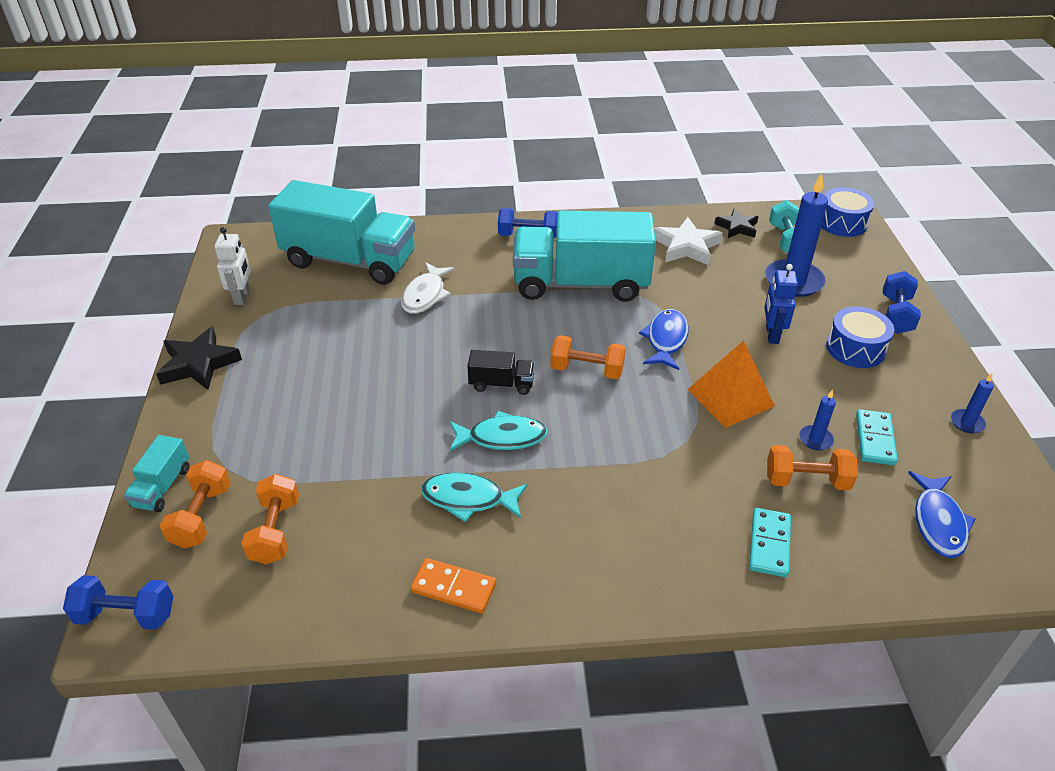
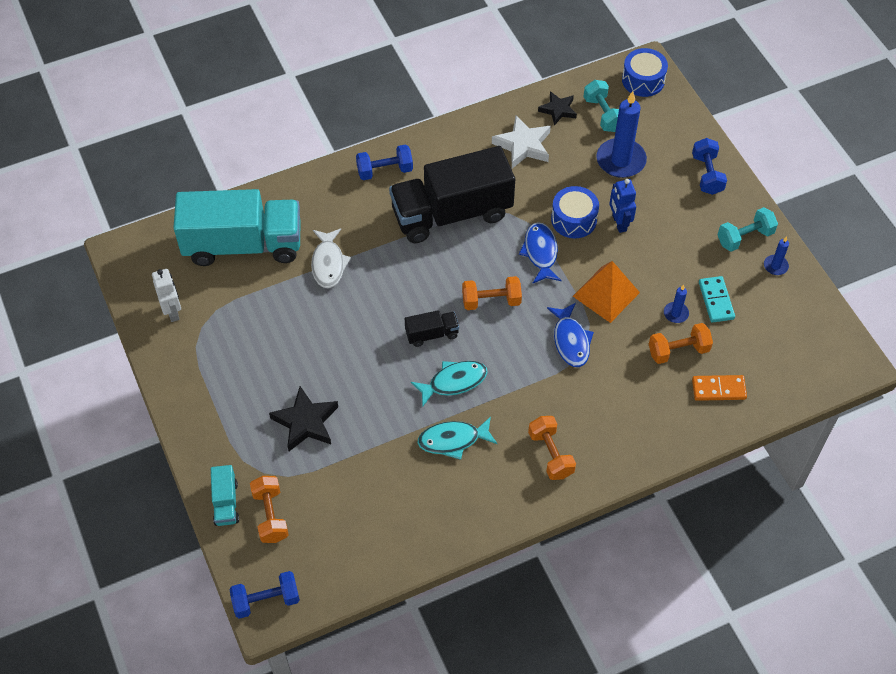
camera: 20 degrees left, 15 degrees up
black star [156,327,242,390] -> black star moved to [269,386,338,451]
orange dumbbell [241,474,299,565] -> orange dumbbell moved to [528,416,576,480]
orange domino [411,558,496,613] -> orange domino moved to [692,375,747,401]
turquoise truck [513,210,656,302] -> black truck [389,146,515,243]
turquoise domino [749,508,791,577] -> none
blue drum [826,306,894,368] -> blue drum moved to [551,186,599,238]
blue fish [908,471,976,558] -> blue fish moved to [547,303,594,367]
none -> turquoise dumbbell [718,207,778,252]

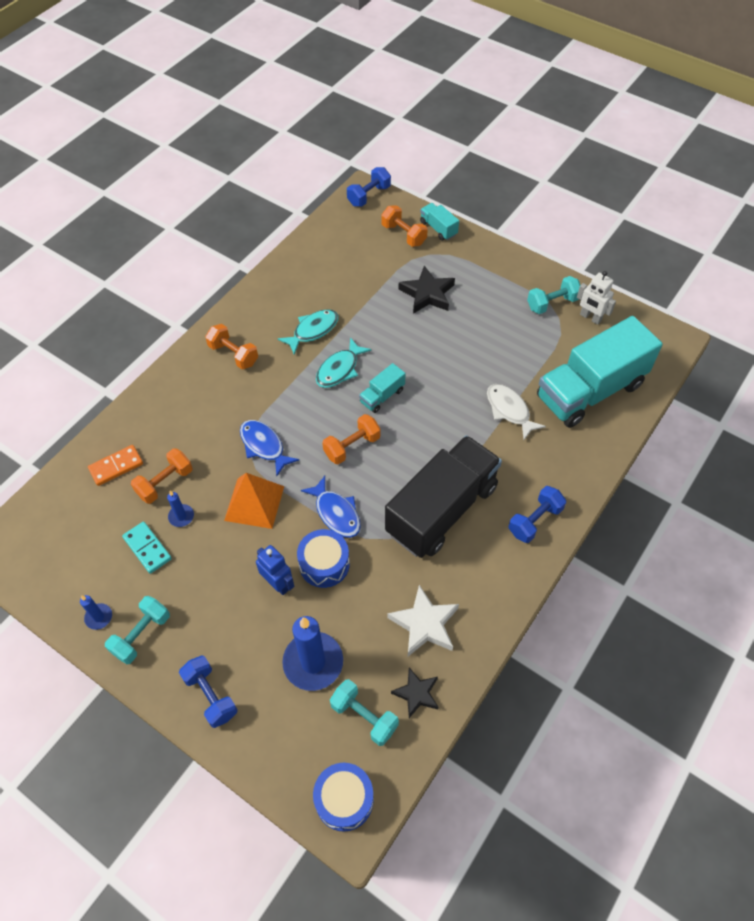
camera: 150 degrees right, 0 degrees up
black truck [405,310,459,347] -> turquoise truck [359,363,406,413]
none -> turquoise dumbbell [527,276,580,314]

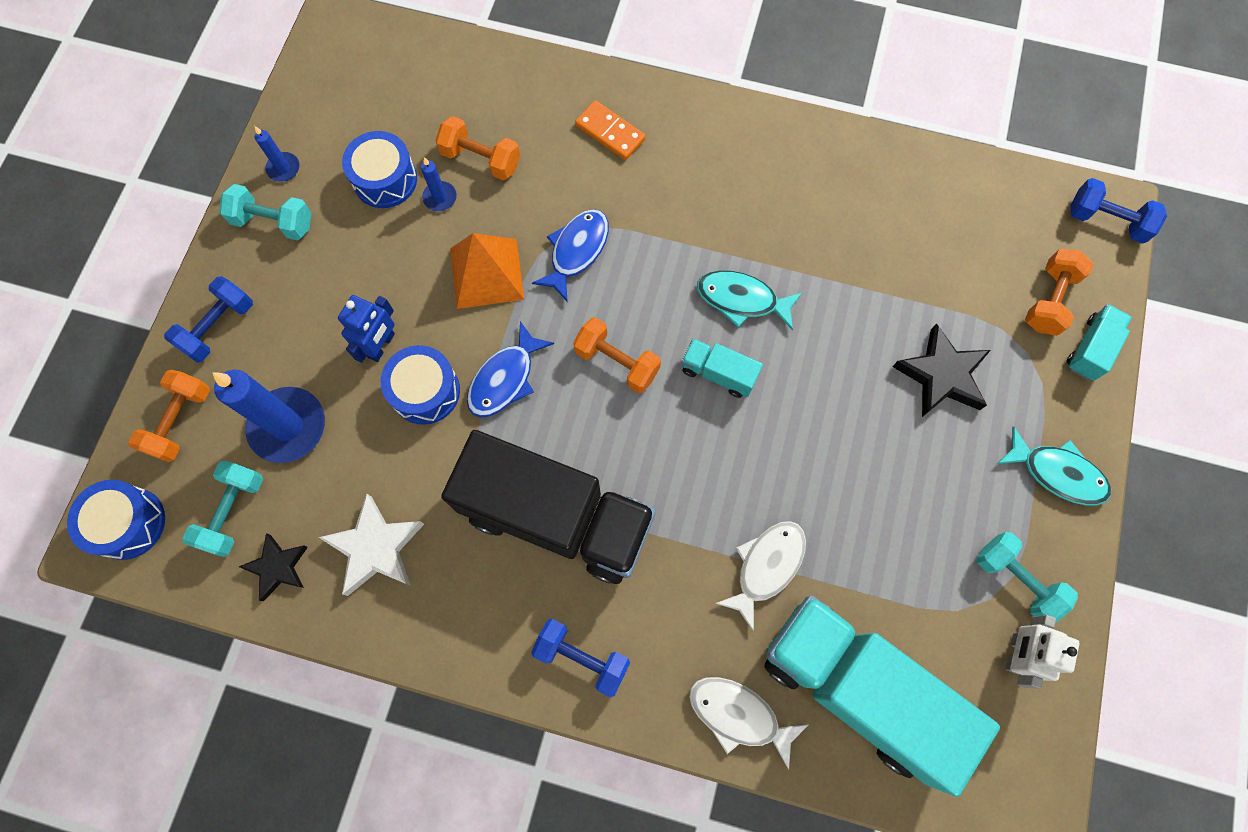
camera: 70 degrees right, 15 degrees up
orange domino [88,445,143,486] -> orange domino moved to [575,100,646,160]
turquoise domino [122,522,172,574] -> blue drum [342,131,417,208]
orange dumbbell [205,324,258,369] -> orange dumbbell moved to [128,370,210,462]
turquoise fish [278,309,339,355] -> turquoise fish moved to [997,426,1111,506]
none -> white fish [689,677,809,770]

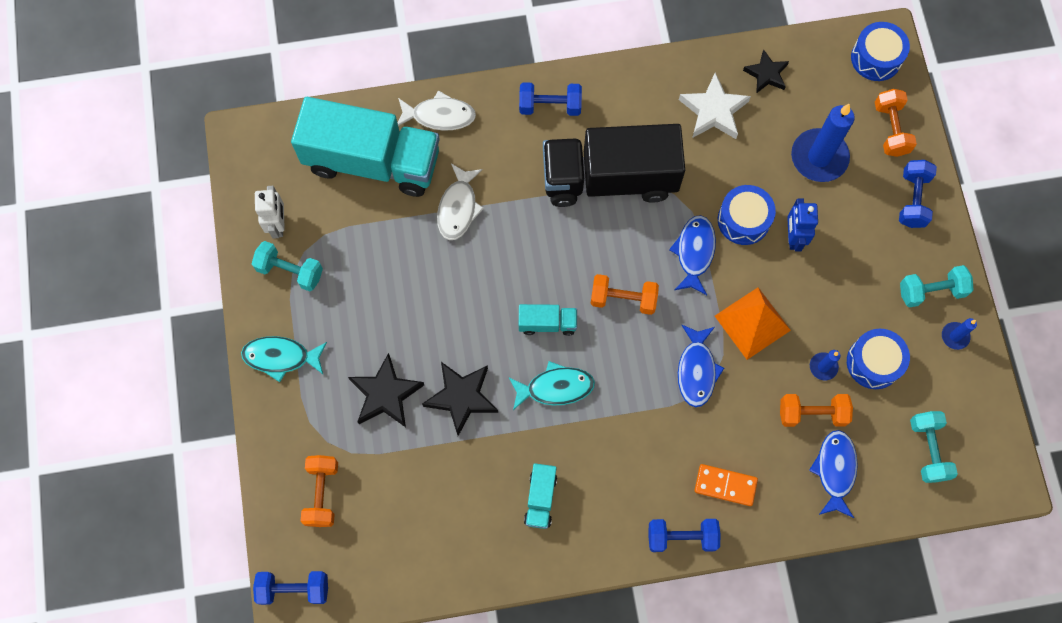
camera: 155 degrees right, 0 degrees up
turquoise dumbbell [182,461,263,557] -> turquoise dumbbell moved to [910,411,958,483]
turquoise truck [1066,304,1132,381] -> turquoise truck moved to [524,463,557,529]
none -> black star [422,362,498,436]
none -> blue dumbbell [649,519,721,552]
none -> blue fish [809,430,858,518]

